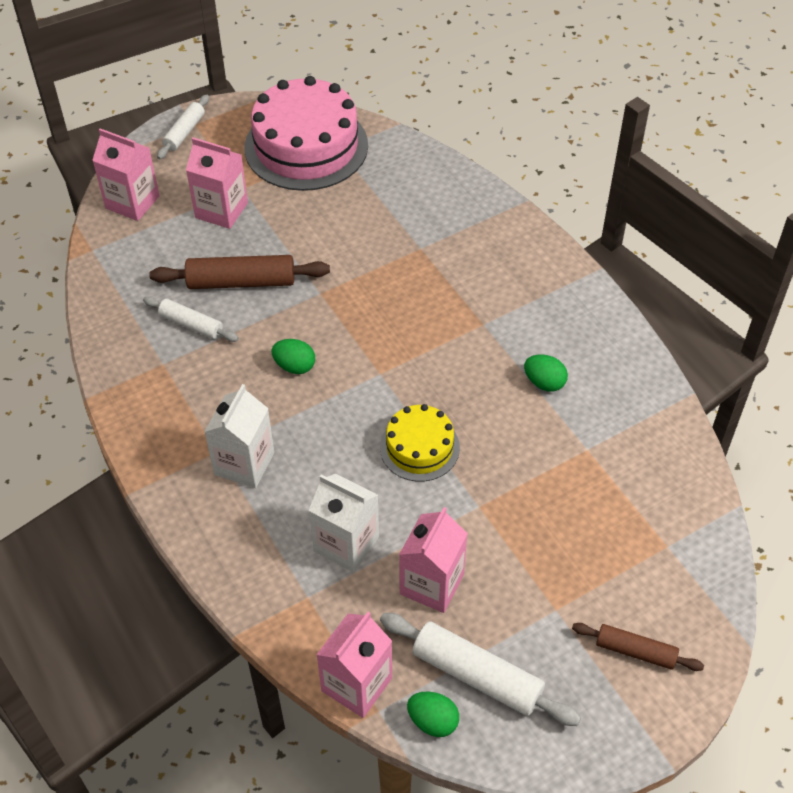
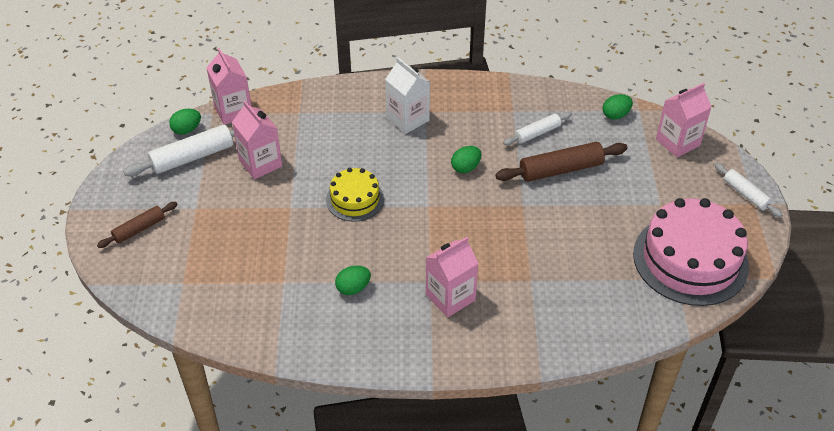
camera: 120 degrees right, 5 degrees down
brown rolling pin [149,255,330,289] -> brown rolling pin turned 45 degrees clockwise [495,142,628,182]
pink carton [186,137,248,229] -> pink carton moved to [426,237,479,318]
white carton [308,474,379,573] -> none
none -> green egg [603,94,633,120]

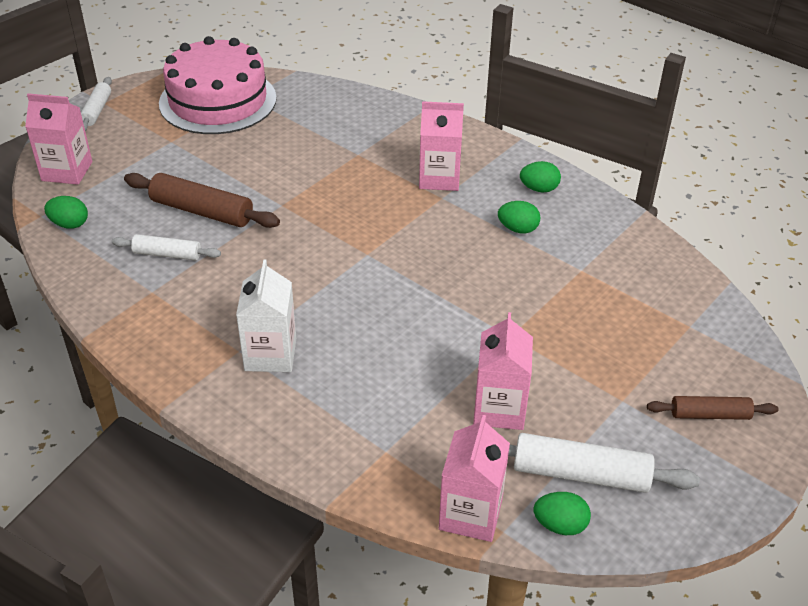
camera: 140 degrees left, 5 degrees down
yellow cake [326,168,384,222] -> none
green egg [451,146,482,173] -> green egg moved to [520,161,561,193]

